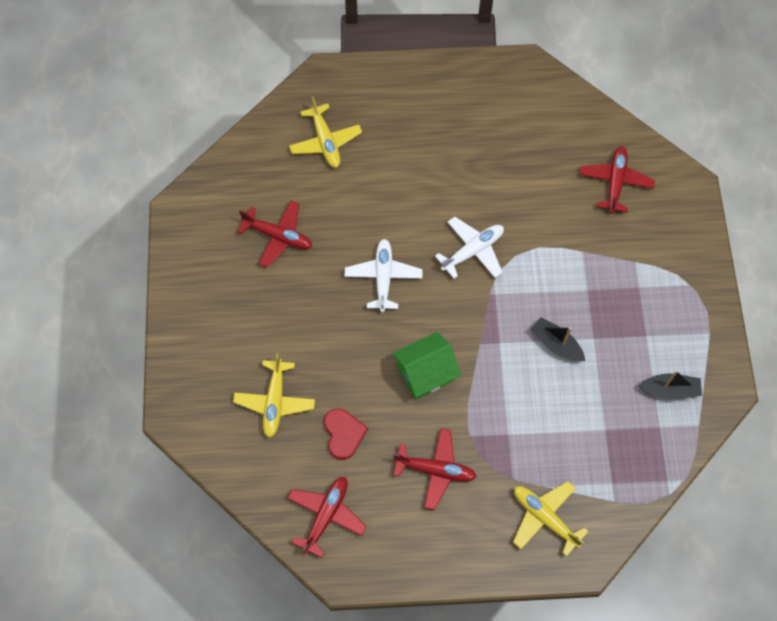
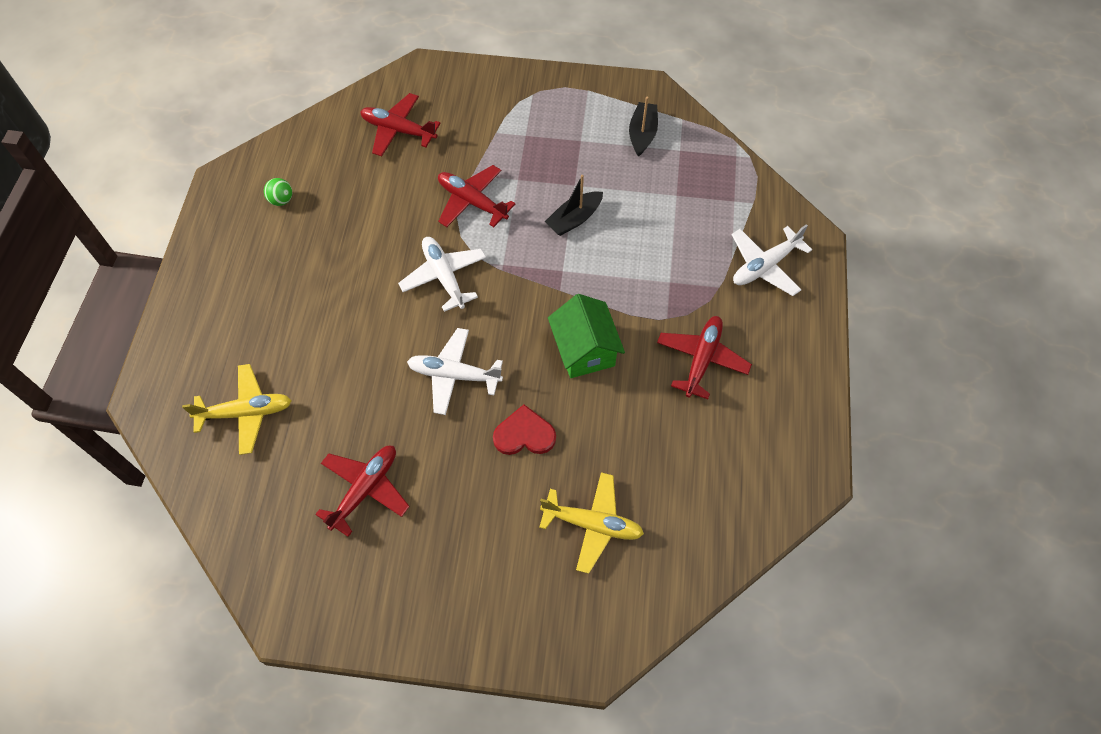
camera: 80 degrees left, 5 degrees down
red plane [287,477,367,558] -> red plane moved to [438,165,515,227]
red heart [324,409,368,460] -> red heart moved to [493,404,556,455]
yellow plane [513,481,589,557] -> white plane [732,224,812,296]
none -> green ball [264,178,292,206]

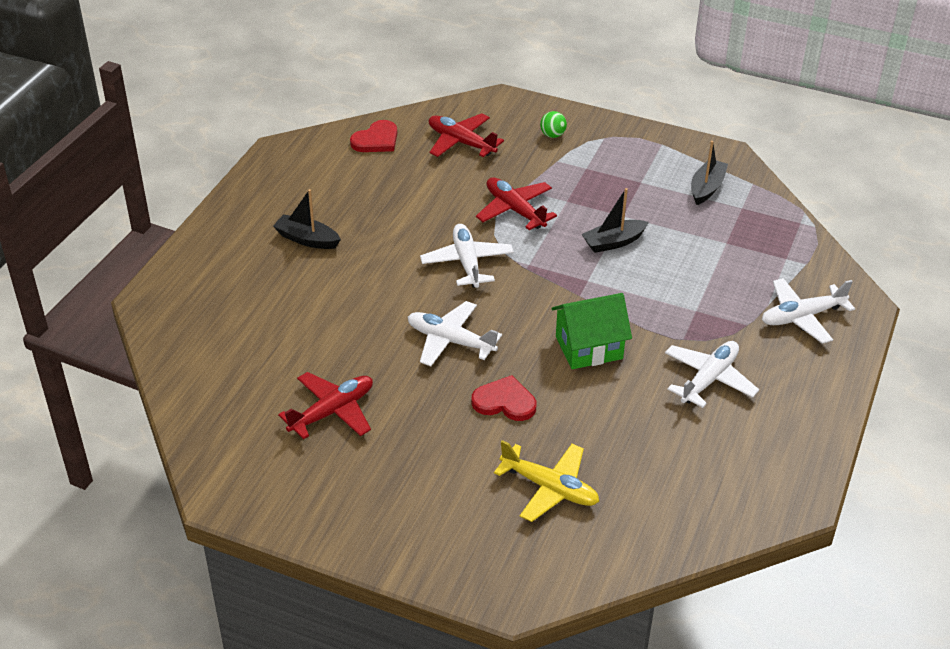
camera: 15 degrees right, 20 degrees down
yellow plane [182,364,292,455] -> none
green ball [264,178,292,206] -> green ball moved to [540,111,567,138]
green house [548,294,625,378] -> green house turned 75 degrees clockwise [551,293,632,369]
red plane [657,316,752,399] -> white plane [665,341,759,408]
none -> black boat [273,189,341,249]
none -> red heart [350,120,397,152]

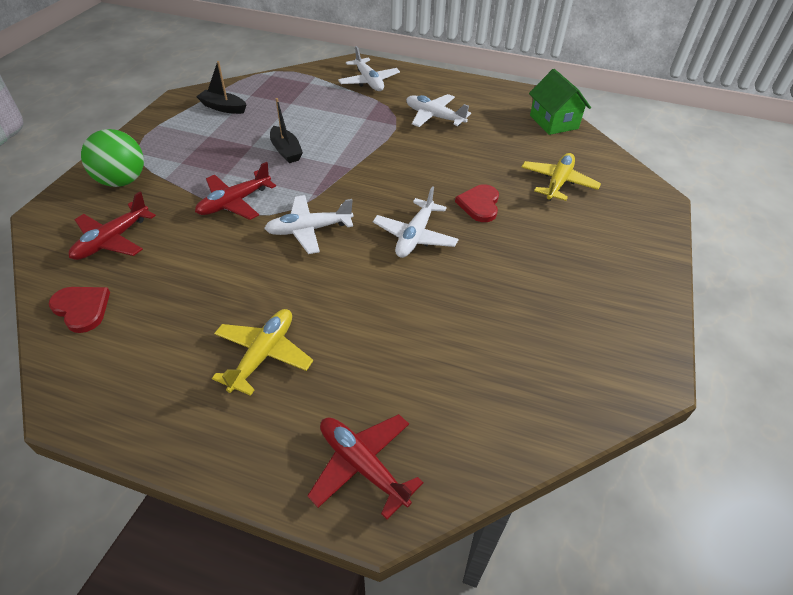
camera: 95 degrees left, 5 degrees up
black boat [273,189,341,249] -> yellow plane [212,309,313,396]
red plane [278,372,373,439] -> red plane moved to [307,414,424,520]
green ball [540,111,567,138] -> green ball [81,129,144,187], size x2.14
green house [551,293,632,369] -> green house moved to [529,69,591,135]

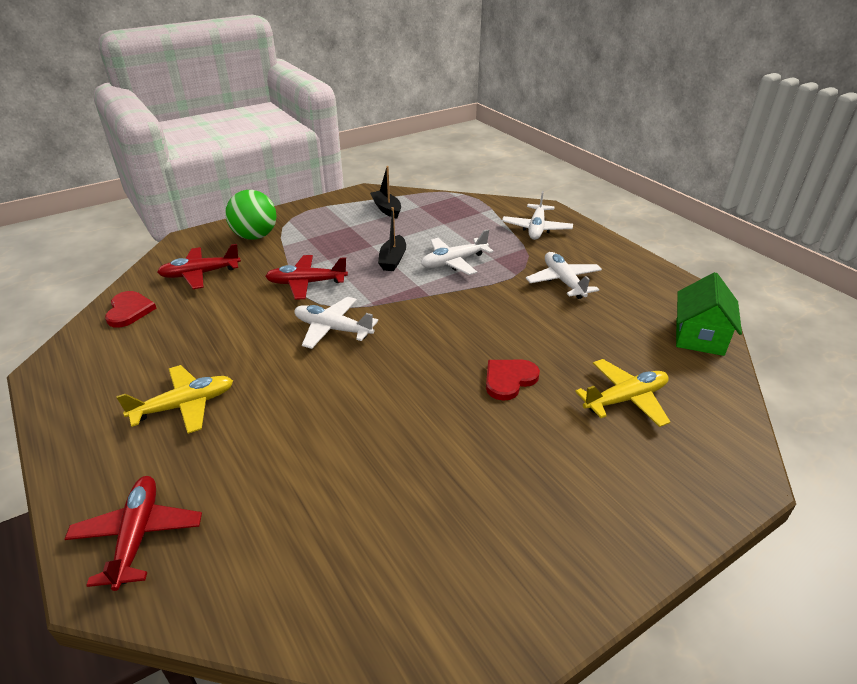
camera: 40 degrees right, 10 degrees down
white plane [373,186,459,258] -> white plane moved to [421,229,493,275]

